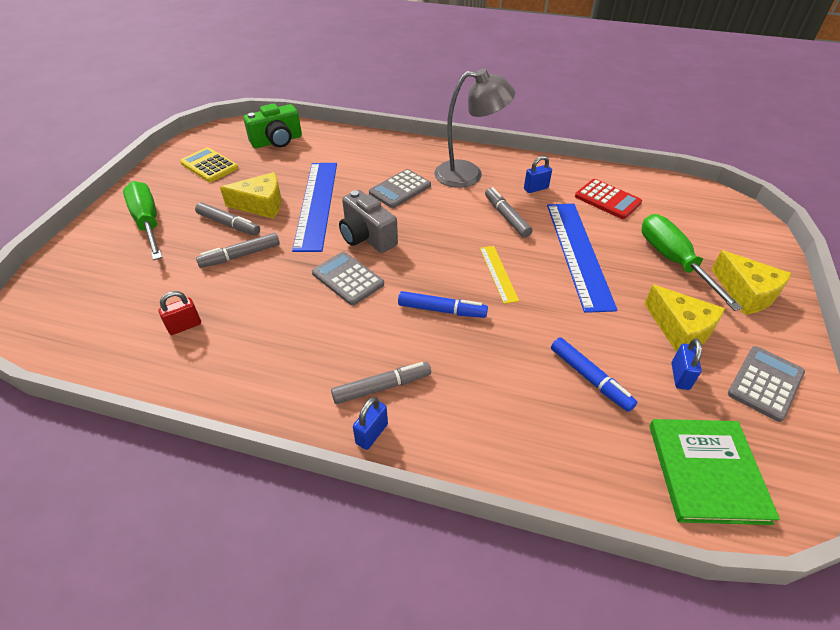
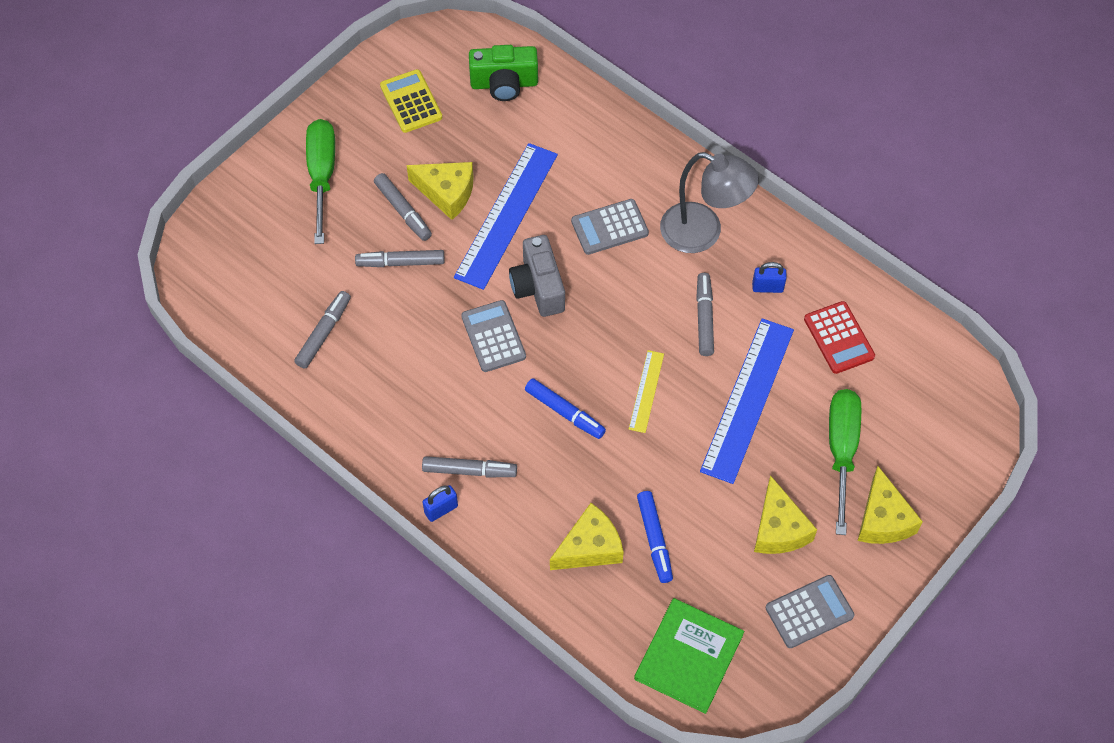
camera: 25 degrees right, 15 degrees up
red padlock [158,291,201,335] -> grey marker [294,291,351,369]
blue padlock [671,339,702,390] -> none
none -> yellow cheese [550,503,624,570]

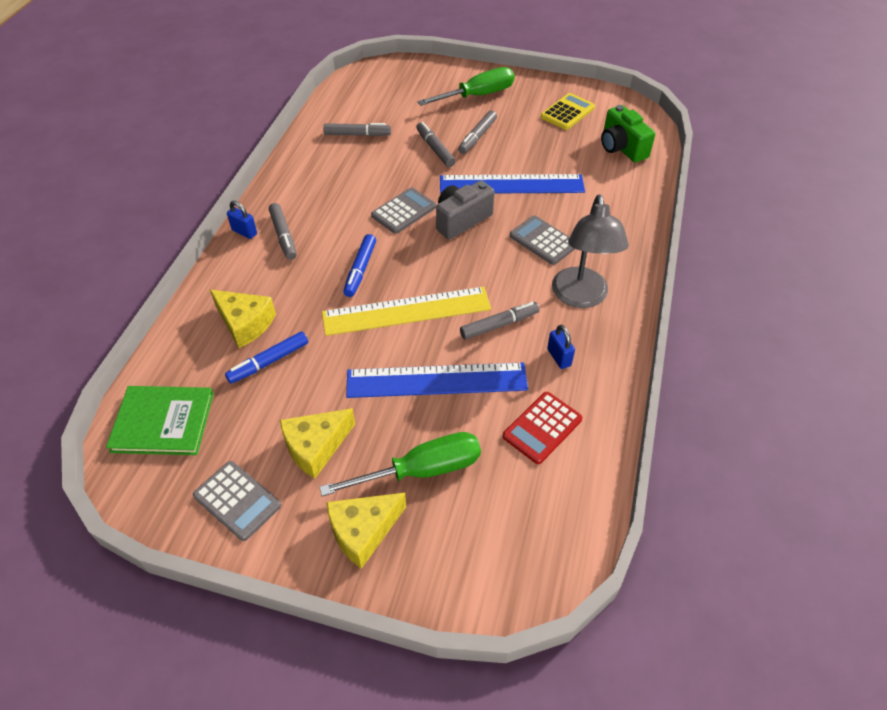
camera: 65 degrees right, 10 degrees down
yellow cheese [407,162,474,220] -> none
yellow ruler [629,350,664,433] -> yellow ruler [322,287,491,336], size x2.03

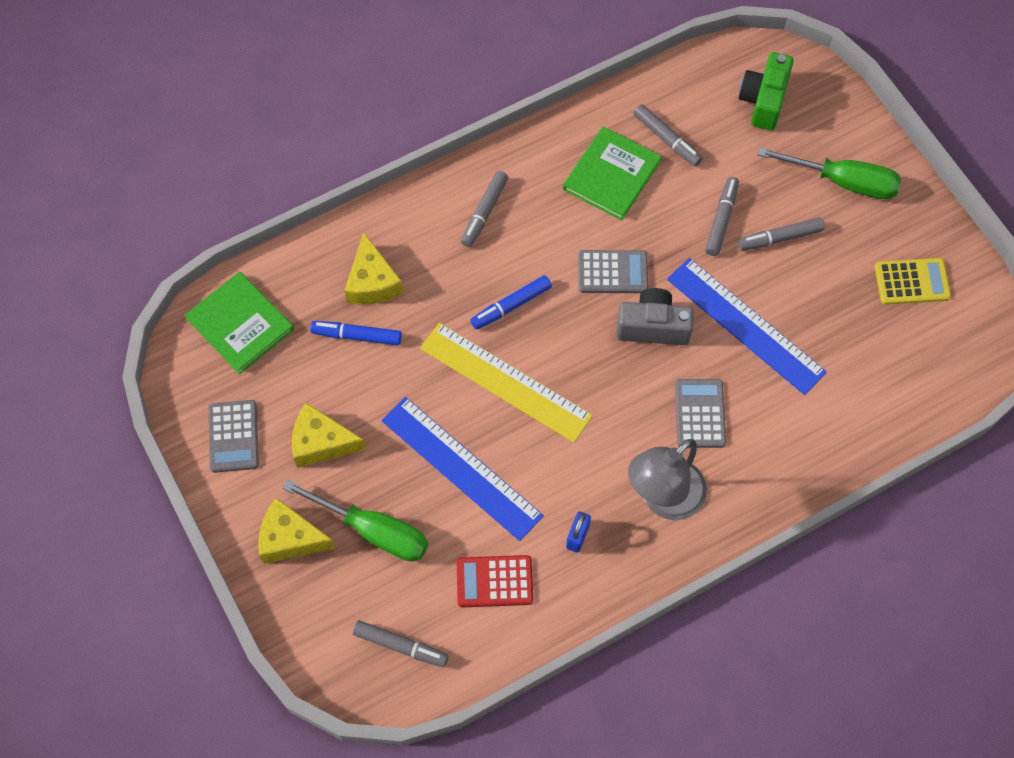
camera: 45 degrees right, 15 degrees up
blue padlock [227,201,257,239] -> none
grey marker [460,302,540,340] -> grey marker moved to [353,620,449,667]
green camera [601,105,655,162] -> green camera moved to [739,52,794,131]
none -> green book [563,126,662,221]

